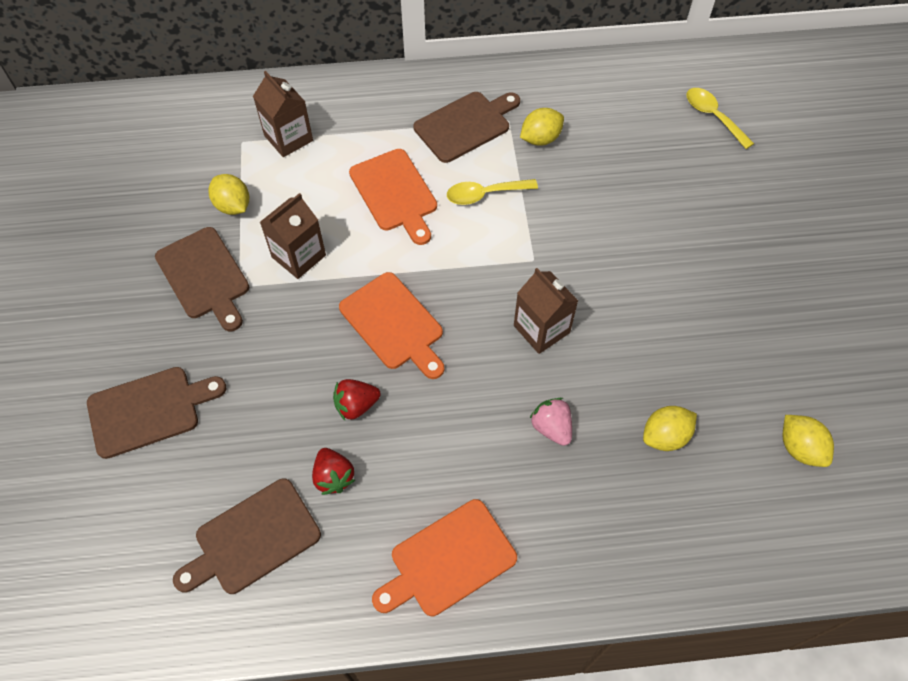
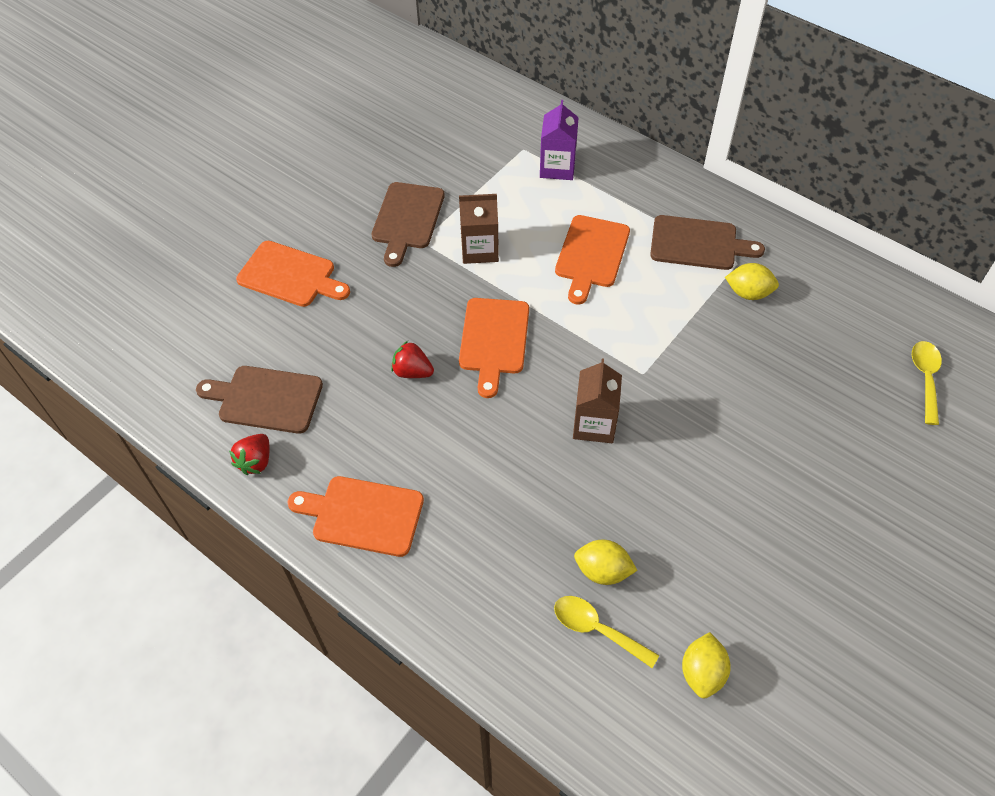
camera: 45 degrees right, 5 degrees down
brown cutting board [87,367,226,459] -> orange cutting board [236,241,350,307]
yellow lemon [209,174,249,215] -> none
brown carton [253,71,313,157] -> purple carton [540,100,579,180]
red strawberry [312,448,355,495] -> red strawberry moved to [229,434,270,475]
yellow spoon [447,179,538,205] -> yellow spoon moved to [554,596,659,668]
pink strawberry [529,398,572,446] -> none

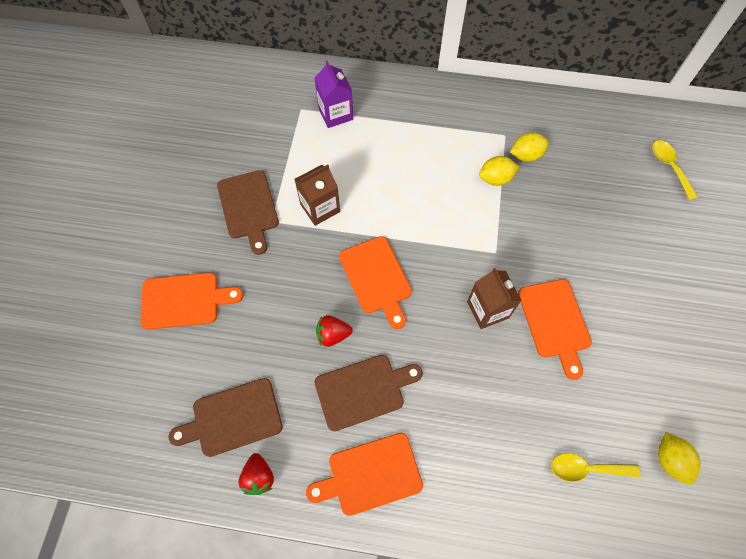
camera: 30 degrees left, 10 degrees up
orange cutting board [555,215,630,305] -> orange cutting board moved to [518,279,592,380]
yellow lemon [574,540,638,585] -> yellow lemon moved to [479,156,519,186]
brown cutting board [650,215,765,270] -> brown cutting board moved to [315,355,423,431]

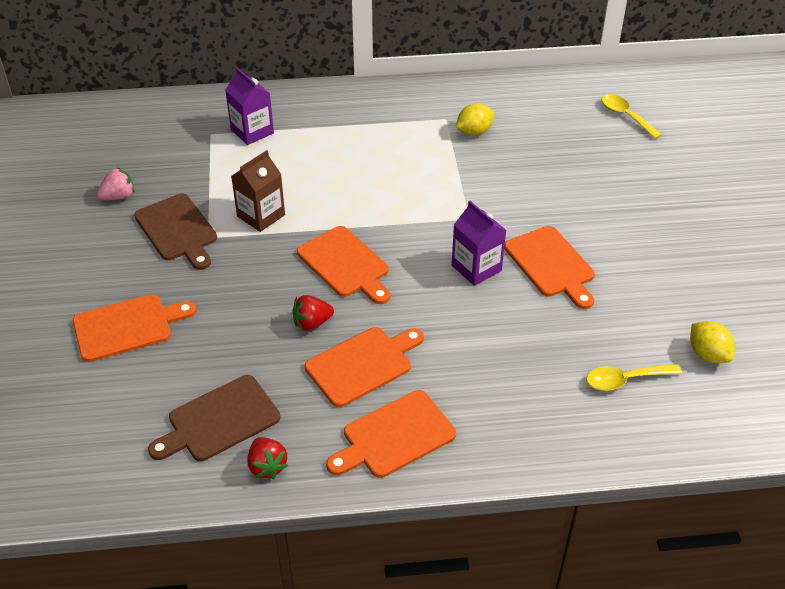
camera: 15 degrees left, 20 degrees down
brown cutting board [315,355,423,431] -> orange cutting board [305,327,424,407]
brown carton [467,268,522,329] -> purple carton [452,201,506,286]
yellow lemon [479,156,519,186] -> none
none -> pink strawberry [97,167,134,200]

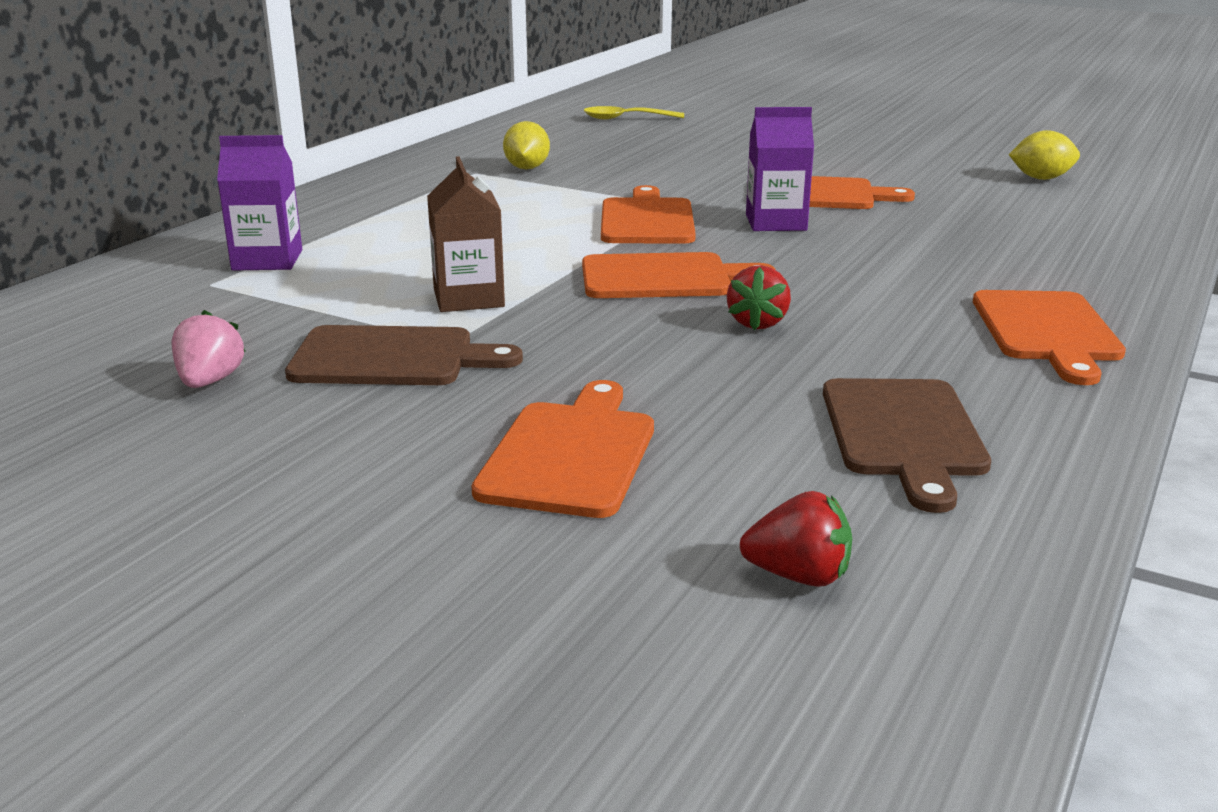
camera: 55 degrees left, 20 degrees down
red strawberry [247,437,288,479] -> red strawberry moved to [740,491,852,587]
orange cutting board [305,327,424,407] -> orange cutting board moved to [601,185,696,244]
yellow spoon [586,364,682,391] -> none

